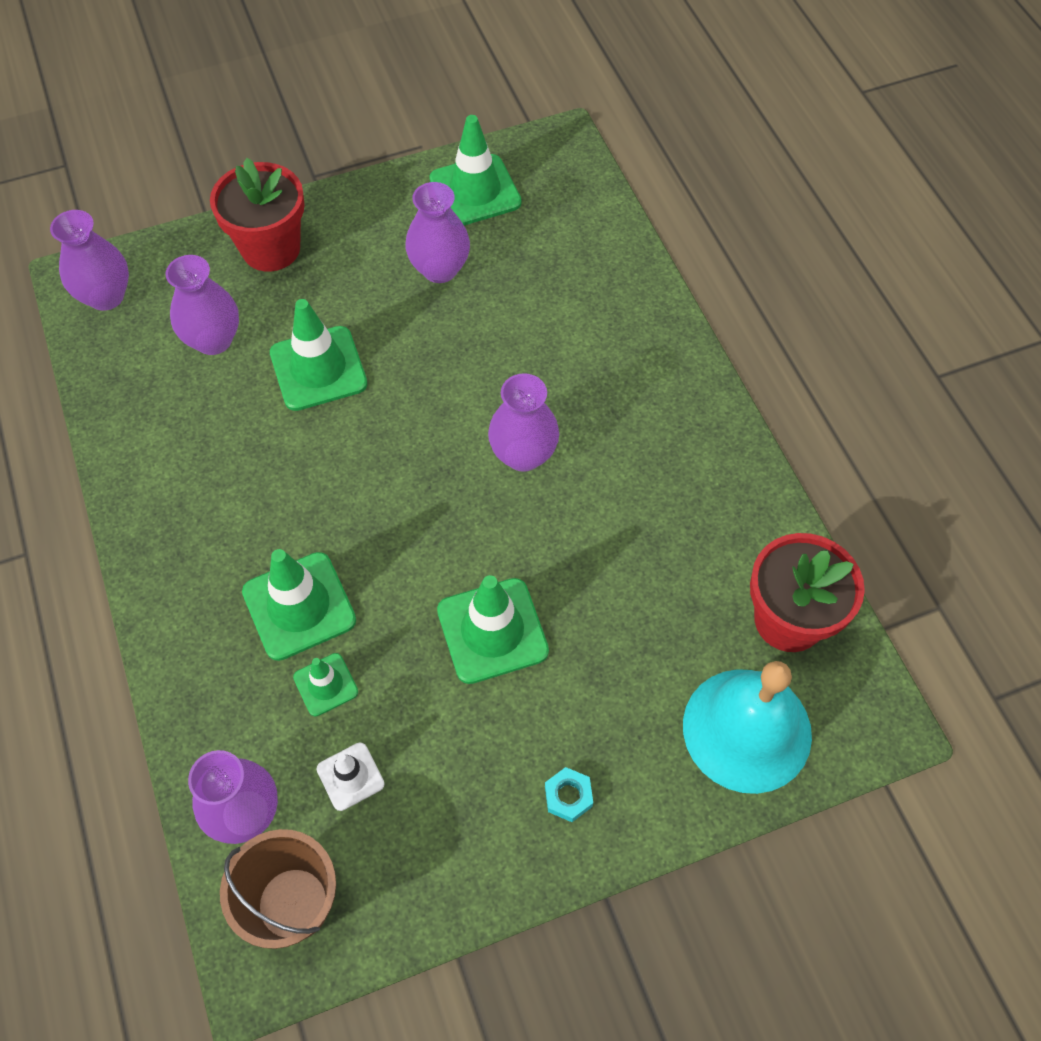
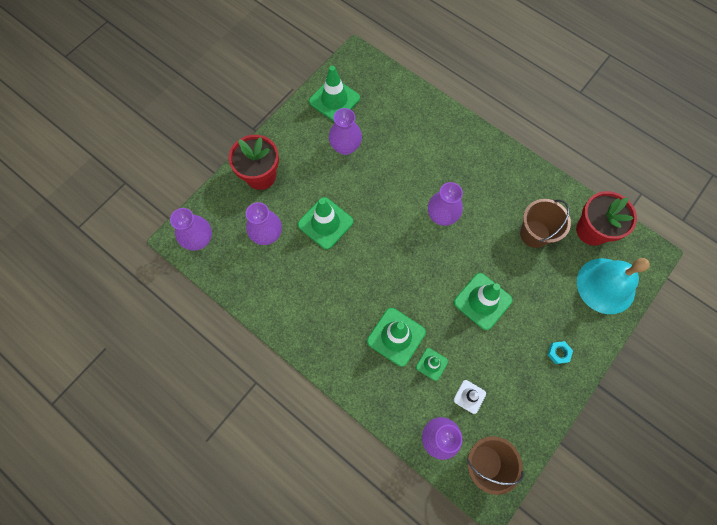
camera: 30 degrees left, 10 degrees up
none -> brown bucket [520,199,571,248]

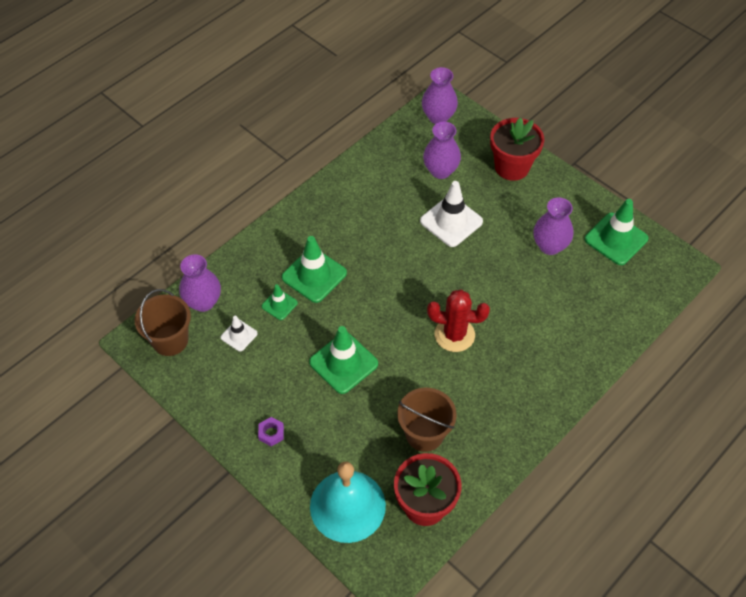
camera: 95 degrees right, 15 degrees down
green traffic cone [298,197,353,250] -> white traffic cone [420,181,483,247]
purple vase [428,182,463,226] -> red cactus [427,290,490,352]
turquoise nut [547,341,573,364] -> purple nut [258,417,284,446]

